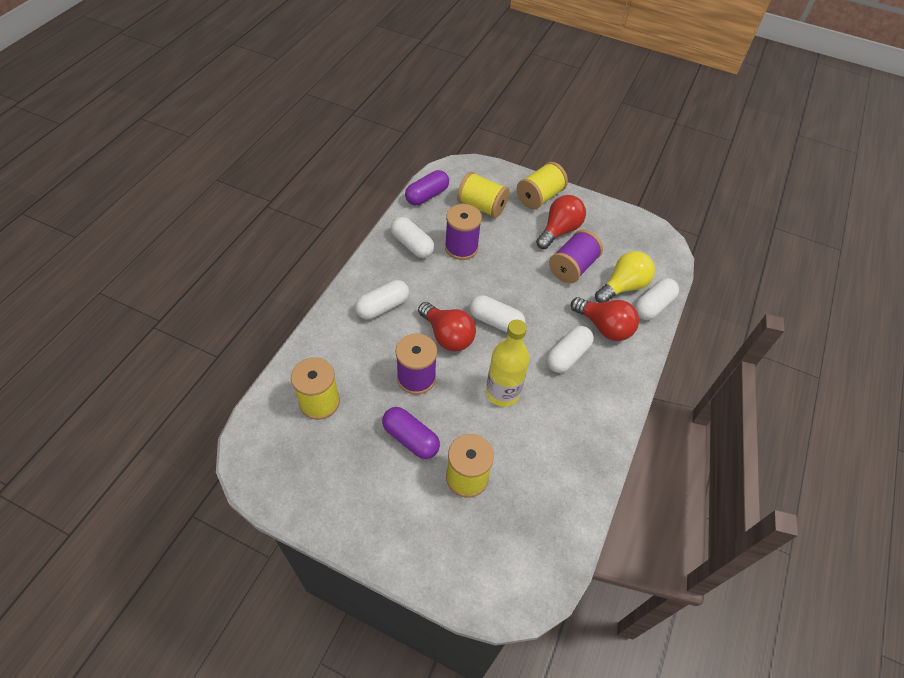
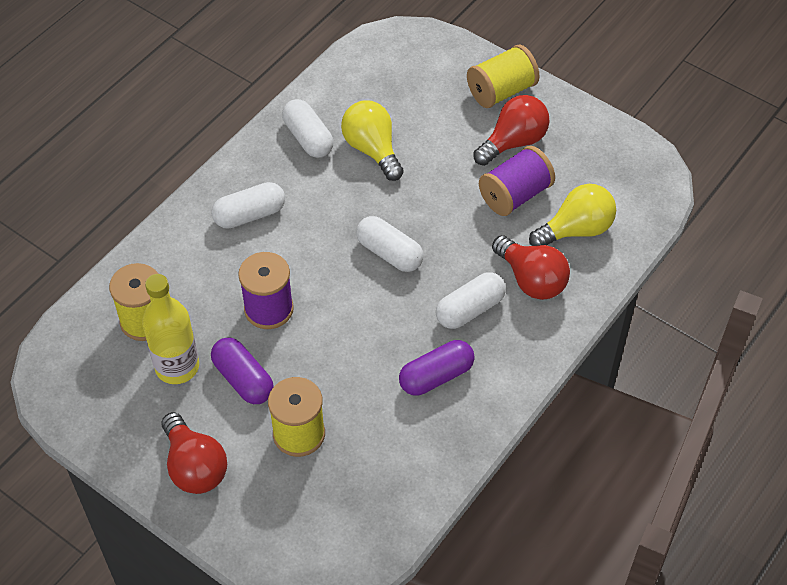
camera: 15 degrees right, 0 degrees up
purple capsule [405,170,449,205] -> purple capsule moved to [399,340,475,396]
red light bulb [418,302,476,351] -> red light bulb moved to [161,412,227,494]
purple spool [445,204,482,260] -> yellow light bulb [341,100,404,181]
yellow spool [457,172,510,218] -> none
yellow bottle [486,320,530,407] -> yellow bottle moved to [142,274,199,384]
white capsule [635,278,679,320] -> none

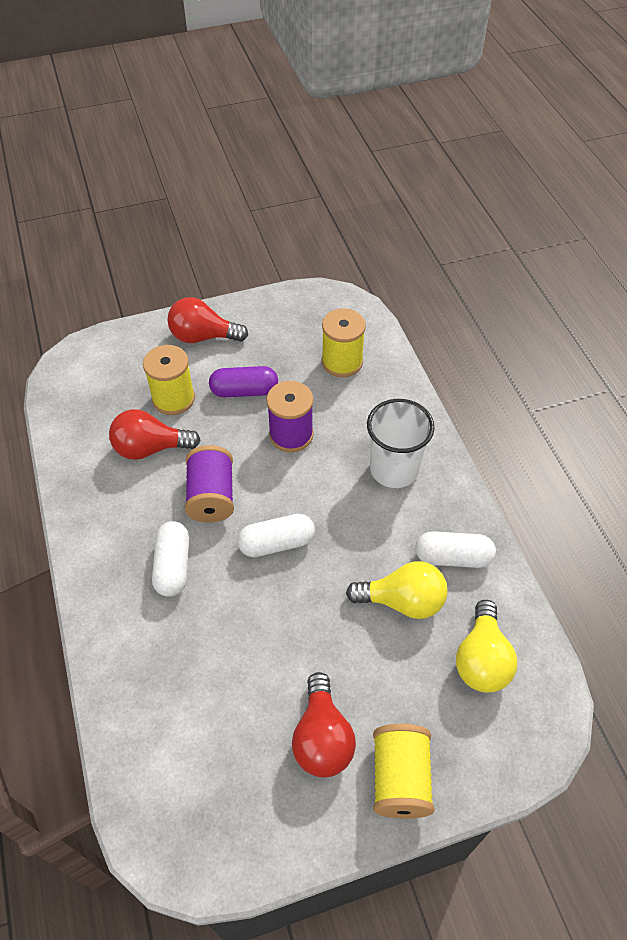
camera: 125 degrees right, 0 degrees up
yellow bottle [142,274,199,384] -> none
white capsule [211,182,285,229] -> white cup [367,399,435,488]
purple capsule [399,340,475,396] -> none
purple spool [479,146,555,216] -> purple spool moved to [185,445,234,523]
red light bulb [492,235,570,300] -> red light bulb moved to [109,409,201,460]
yellow light bulb [529,184,616,246] -> yellow light bulb moved to [456,600,517,693]

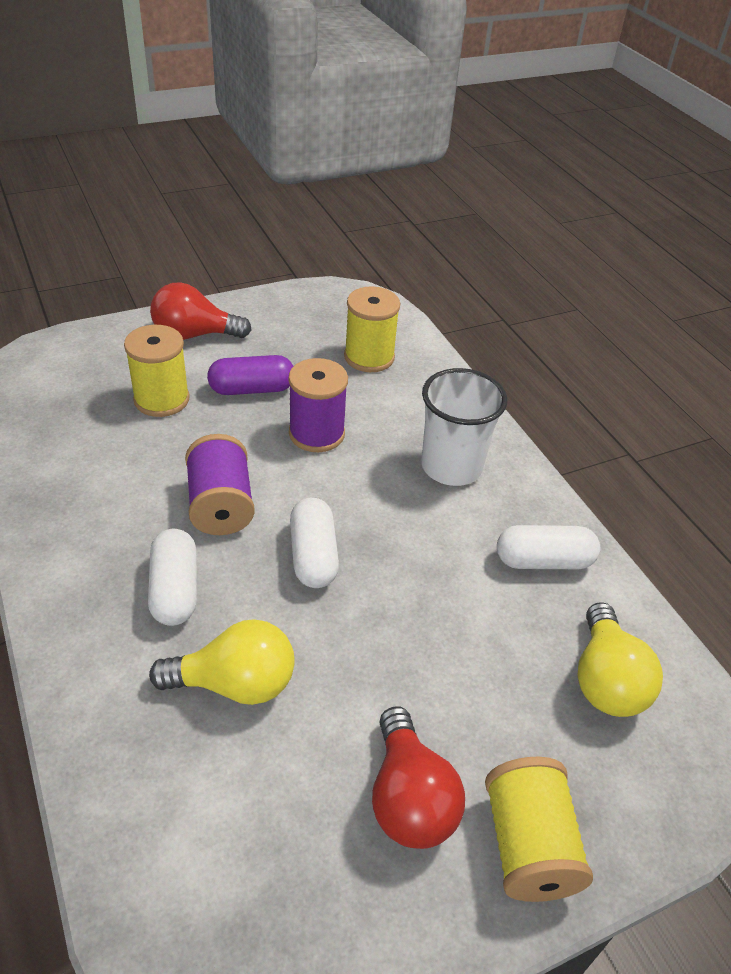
camera: 10 degrees left, 10 degrees down
red light bulb [109,409,201,460] -> none
white capsule [237,514,315,557] -> white capsule turned 75 degrees counterclockwise [290,498,339,588]
yellow light bulb [346,561,447,619] -> yellow light bulb moved to [149,619,295,705]

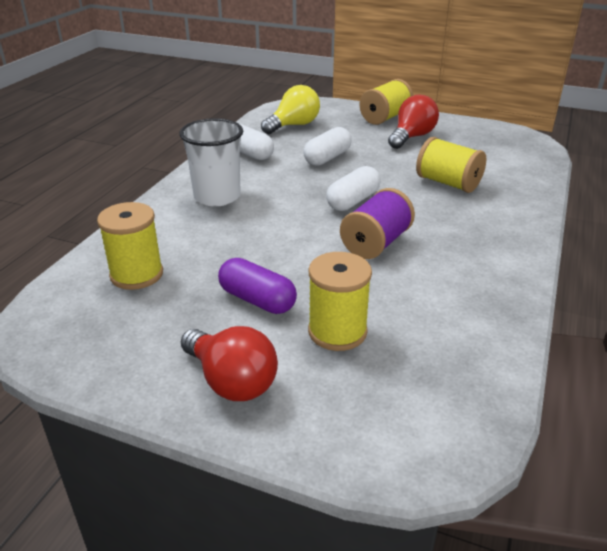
camera: 130 degrees left, 10 degrees down
white capsule [148,529,197,626] -> white capsule moved to [303,127,352,166]
yellow light bulb [149,619,295,705] -> yellow spool [416,137,486,193]
purple spool [288,358,348,452] -> none

